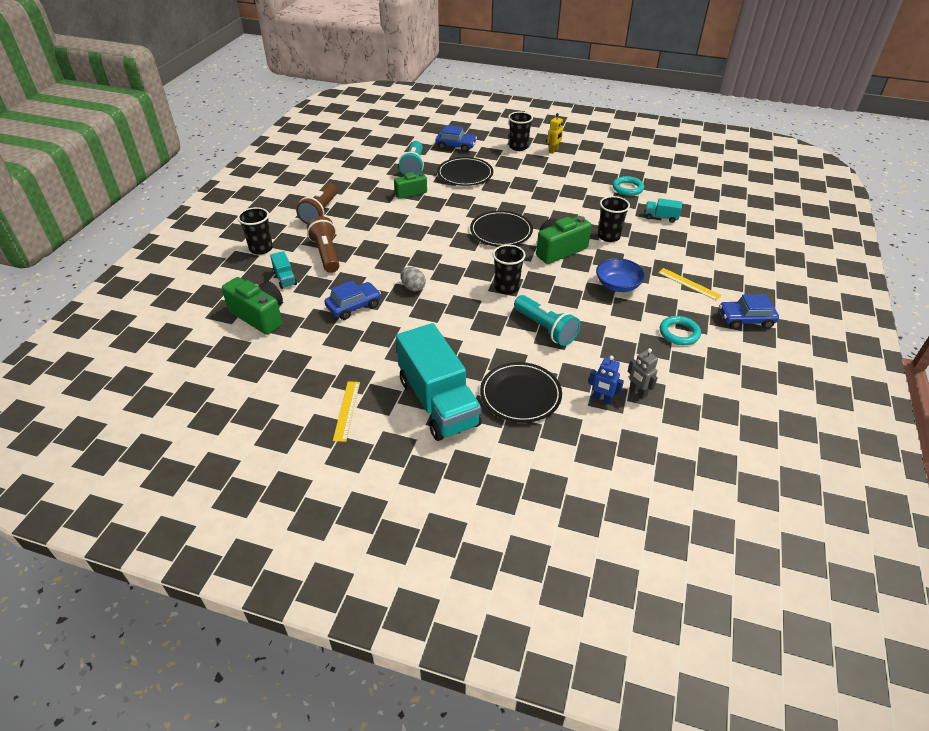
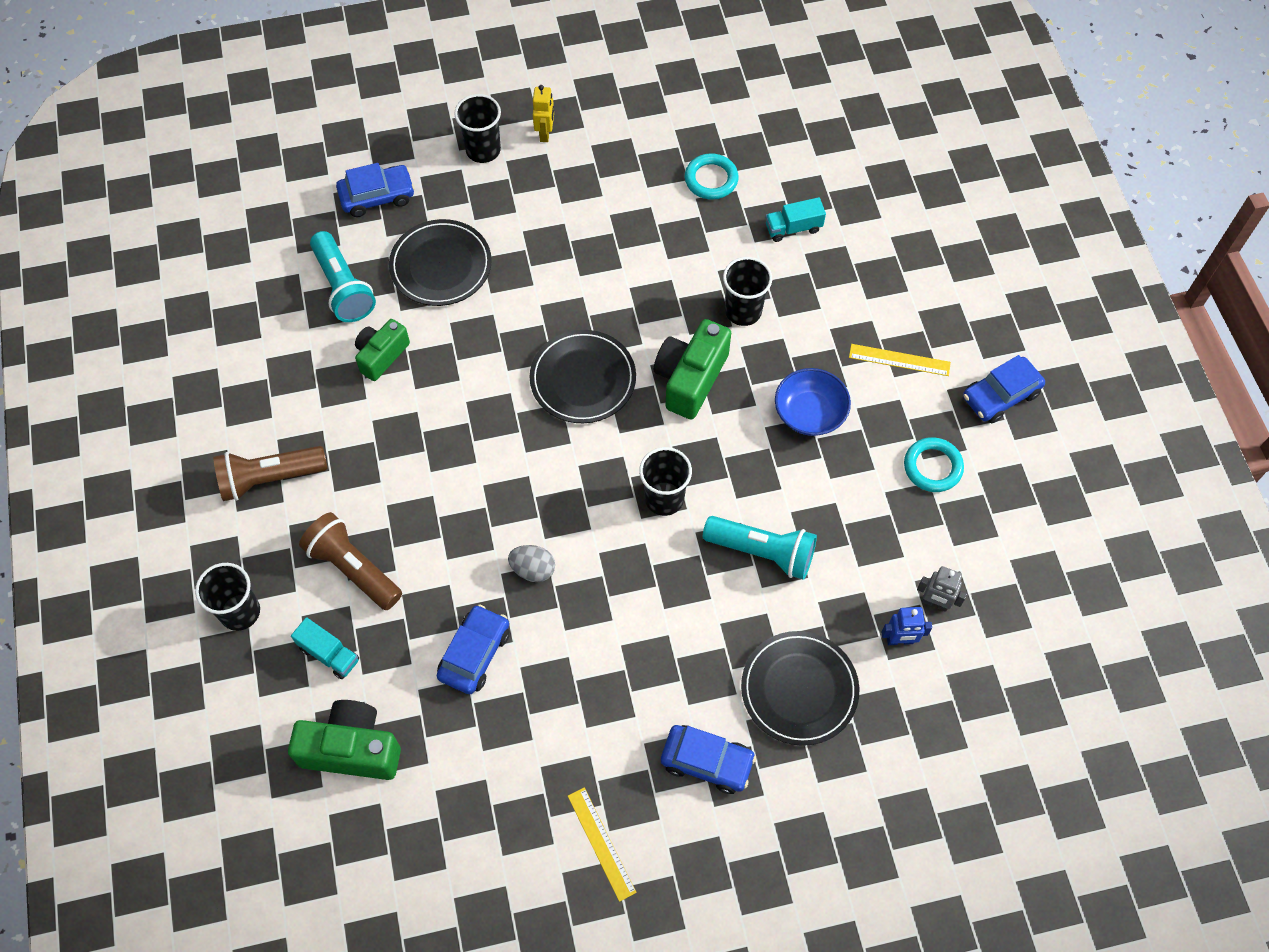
camera: 30 degrees left, 20 degrees up
brown flashlight [296,183,338,224] -> brown flashlight turned 90 degrees clockwise [213,446,328,501]
turquoise truck [396,323,482,441] -> blue car [661,725,756,794]

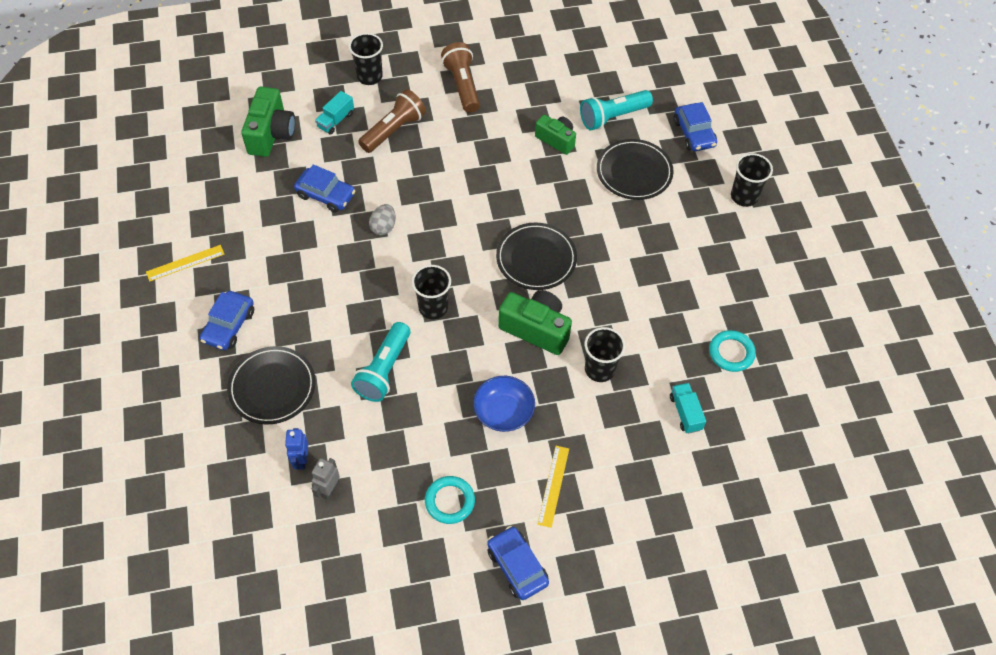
camera: 90 degrees right, 5 degrees down
yellow robot [533,85,554,142] -> none

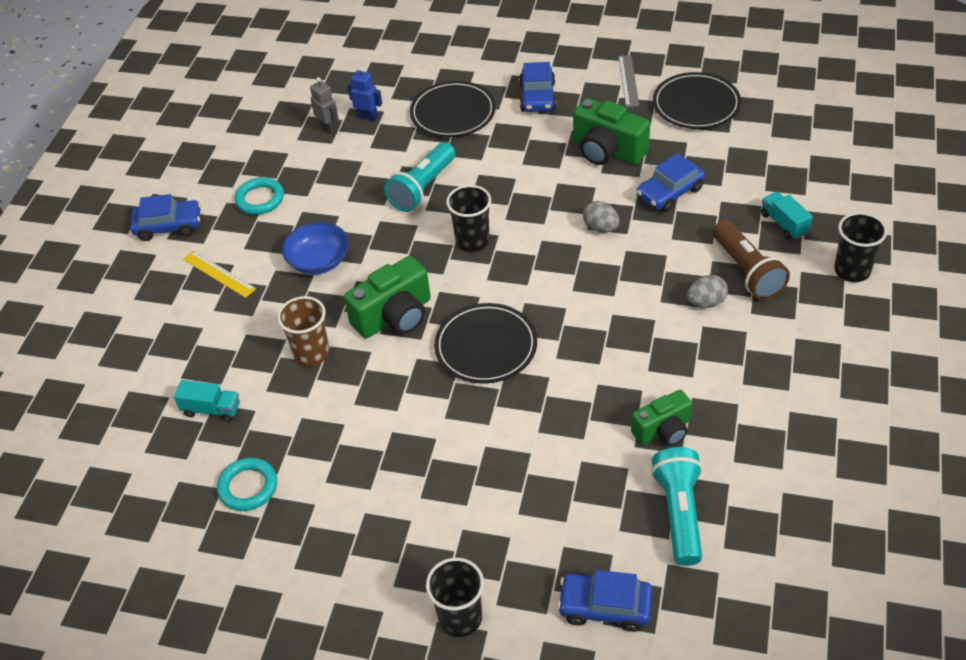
camera: 120 degrees right, 10 degrees down
yellow ruler [146,245,224,282] -> grey ruler [618,55,639,107]
blue car [200,291,254,350] -> blue car turned 135 degrees counterclockwise [519,62,556,112]
green camera [241,86,295,157] -> green camera moved to [573,98,650,165]
turquoise flashlight [351,322,410,402] -> turquoise flashlight turned 105 degrees counterclockwise [384,142,455,212]
brown flashlight [441,42,480,113] -> none
black cup [585,327,625,382] -> brown cup [277,296,330,367]
black plate [597,139,674,200] -> black plate moved to [653,72,741,129]
none -> grey egg [687,275,728,308]

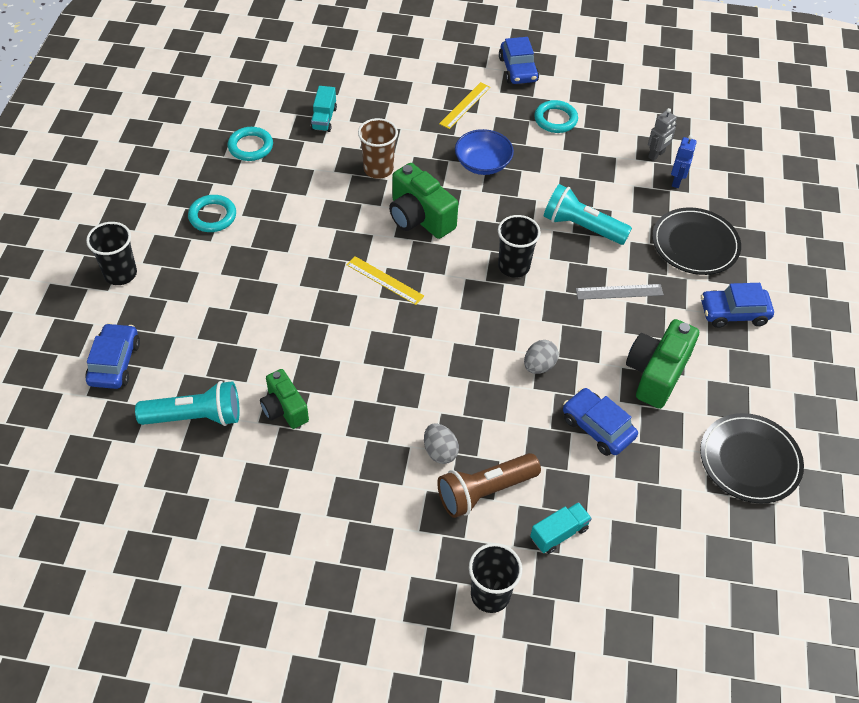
camera: 80 degrees right, 5 degrees up
black plate [434,303,537,383] -> yellow ruler [346,256,424,305]
grey ruler [618,55,639,107] -> grey ruler moved to [576,284,664,300]
none -> turquoise ring [188,195,236,232]

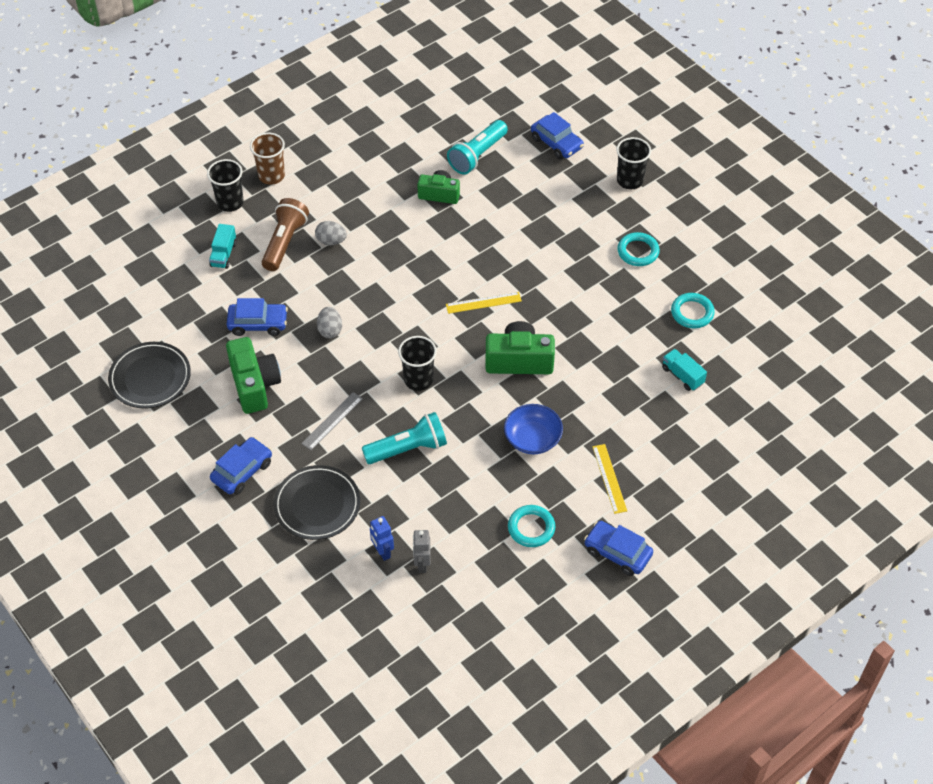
camera: 135 degrees right, 0 degrees up
brown cup [358,118,398,179] -> brown cup moved to [250,133,285,185]

